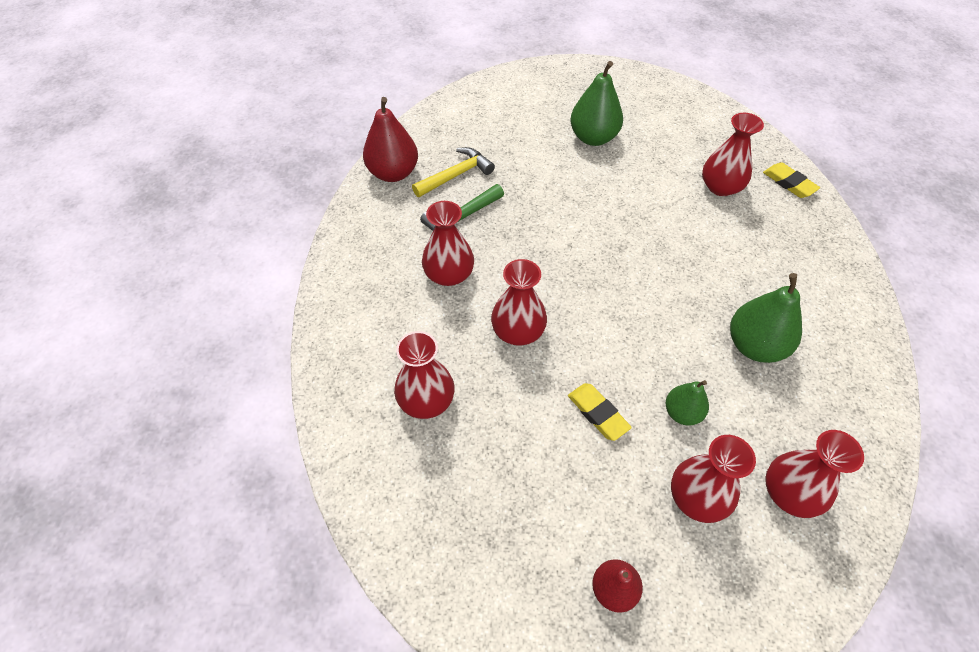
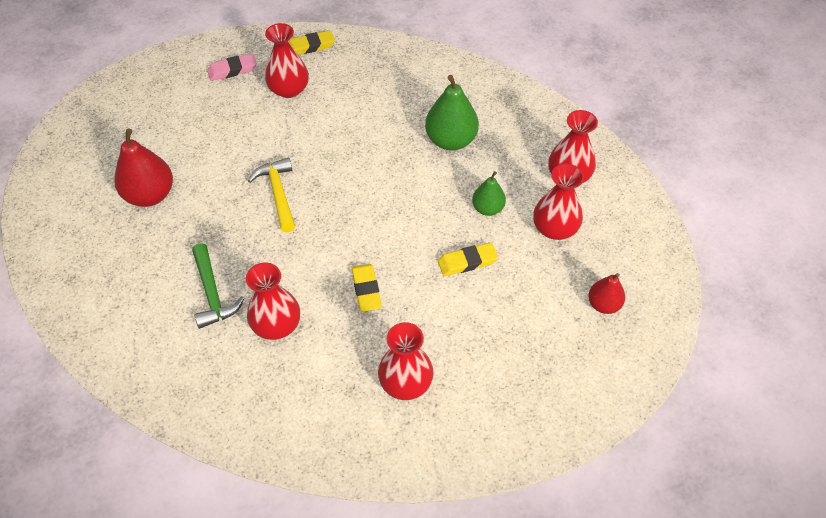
camera: 70 degrees left, 0 degrees up
red pear [363,97,418,182] -> red pear moved to [114,129,173,207]
yellow hammer [412,147,495,197] -> yellow hammer moved to [248,158,295,233]
red vase [491,259,547,346] -> yellow eraser [352,264,382,312]
green pear [570,61,623,146] -> none
none -> pink eraser [207,53,257,81]

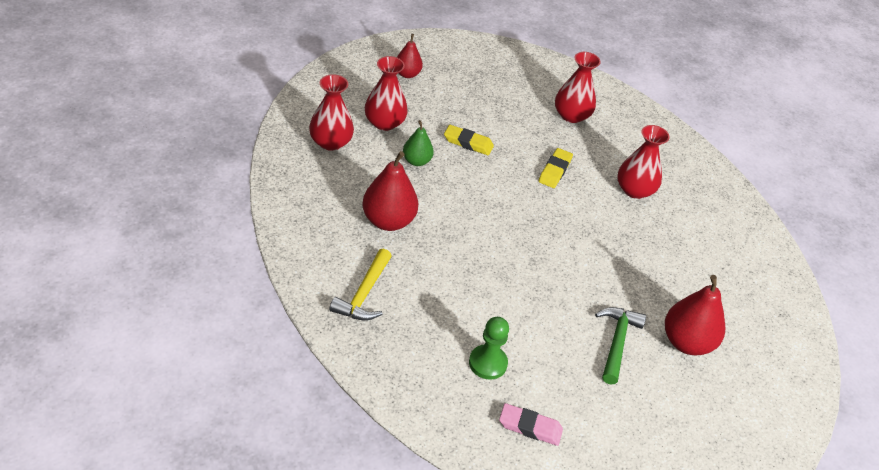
camera: 150 degrees left, 10 degrees down
green hammer [192,243,244,329] -> green hammer moved to [595,307,646,385]
yellow hammer [248,158,295,233] -> yellow hammer moved to [329,249,392,321]
red vase [265,23,309,98] -> green pawn [469,317,509,380]
yellow eraser [289,30,335,55] -> none
green pear [425,75,479,151] -> red pear [362,151,418,231]

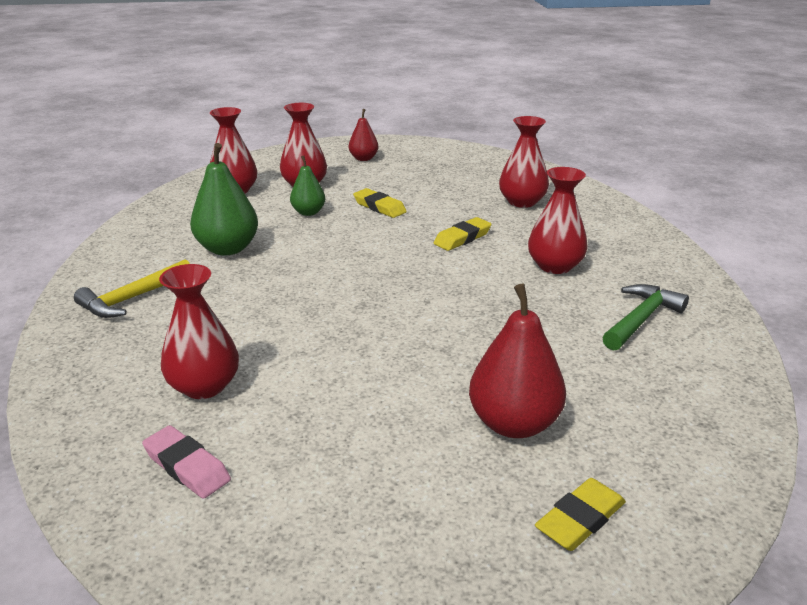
camera: 30 degrees right, 15 degrees down
red pear [362,151,418,231] -> green pear [190,143,258,256]
green pawn [469,317,509,380] -> red vase [159,264,239,399]
green hammer [595,307,646,385] -> green hammer moved to [602,284,689,351]
none -> yellow eraser [535,478,626,551]

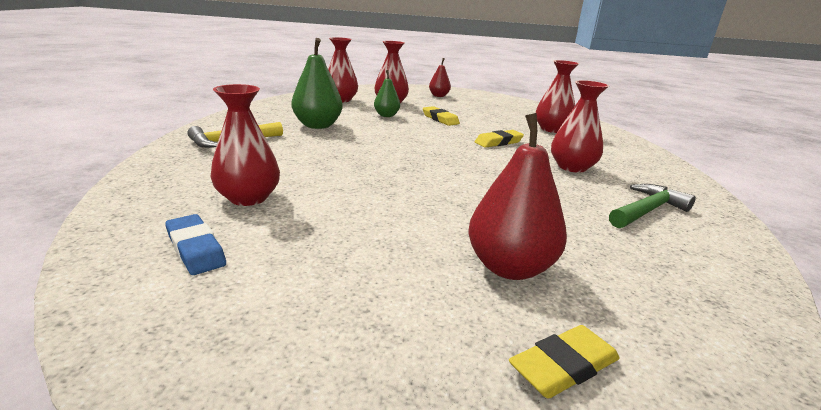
camera: 10 degrees right, 5 degrees down
pink eraser [142,425,231,499] -> blue eraser [165,214,226,275]

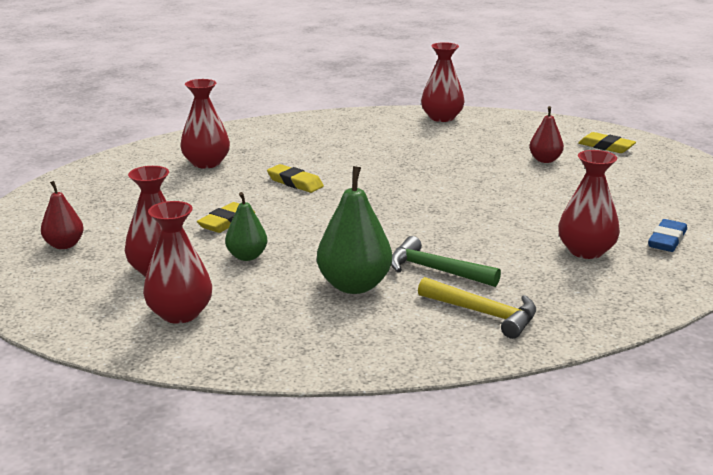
camera: 110 degrees left, 0 degrees up
red pear [469,113,567,280] -> red pear [529,106,564,163], size x0.59
red vase [551,80,609,173] -> red vase moved to [421,42,465,122]
green hammer [609,184,696,228] -> green hammer moved to [391,236,501,287]

